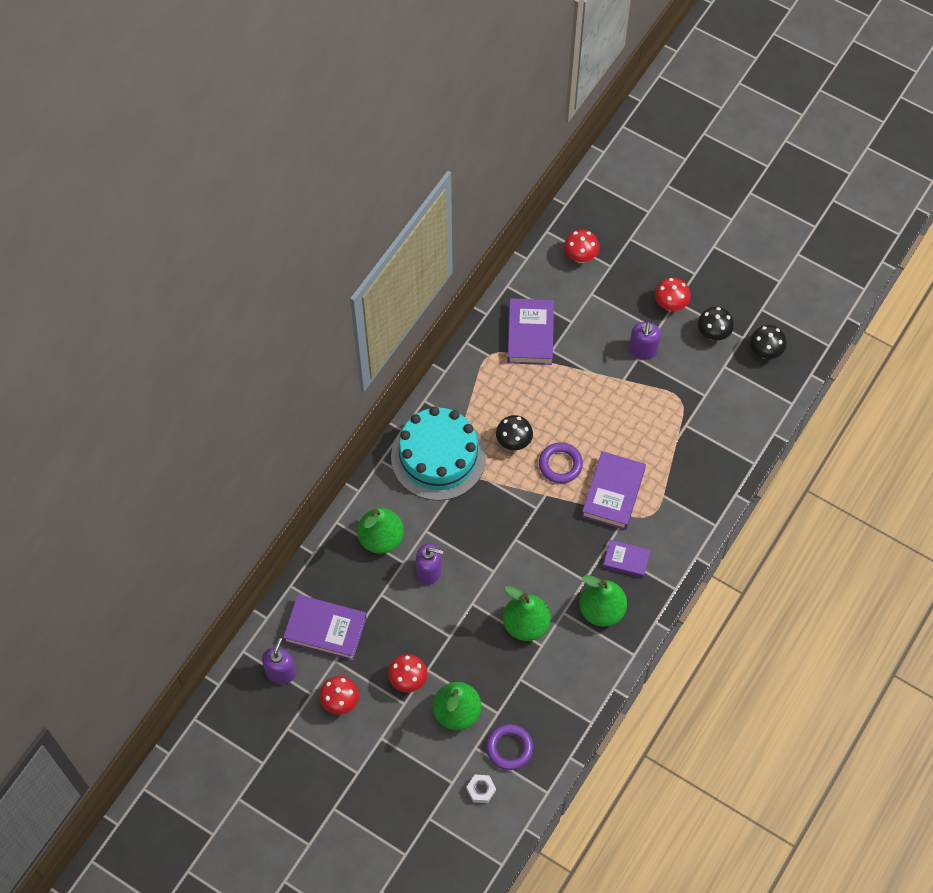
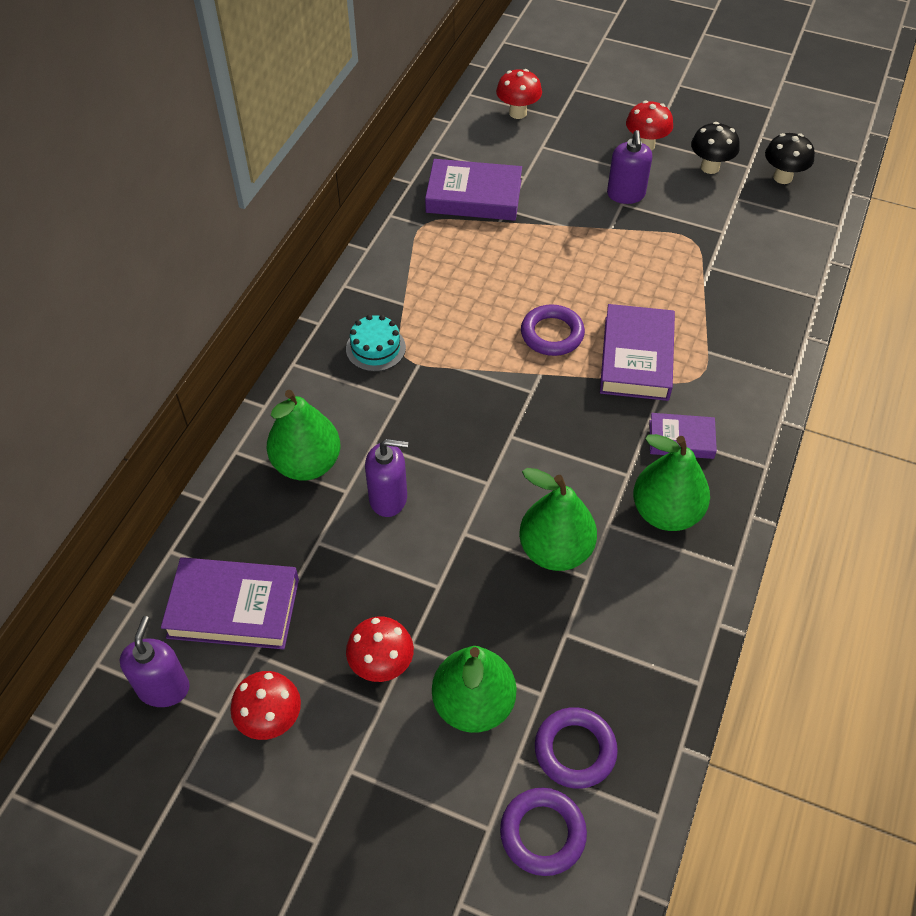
camera: 10 degrees left, 10 degrees down
turquoise cake [391,407,486,501] -> turquoise cake [346,315,406,372], size x0.43
white nut [467,775,496,803] -> purple ring [500,788,587,876]
black mushroom [496,415,533,450] -> none
purple book [507,298,554,365] -> purple book turned 75 degrees counterclockwise [425,159,522,221]

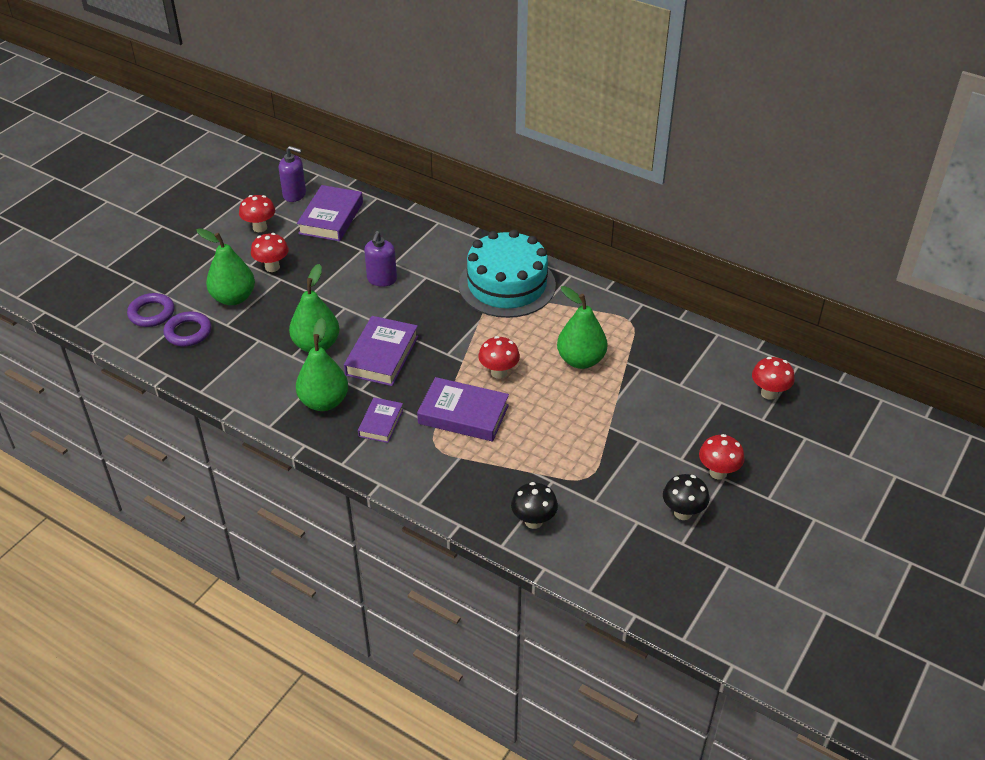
camera: 100 degrees right, 10 degrees down
green pear [267,390,340,481] -> green pear moved to [557,286,607,369]
turquoise cake [346,315,406,372] -> turquoise cake [459,229,556,318], size x2.31
purple book [425,159,522,221] -> purple book moved to [344,316,418,386]
purple ring [521,304,585,356] -> red mushroom [478,336,520,379]
purple soap dispenser [607,130,652,204] -> none
black mushroom [765,133,815,184] -> black mushroom moved to [511,482,558,529]

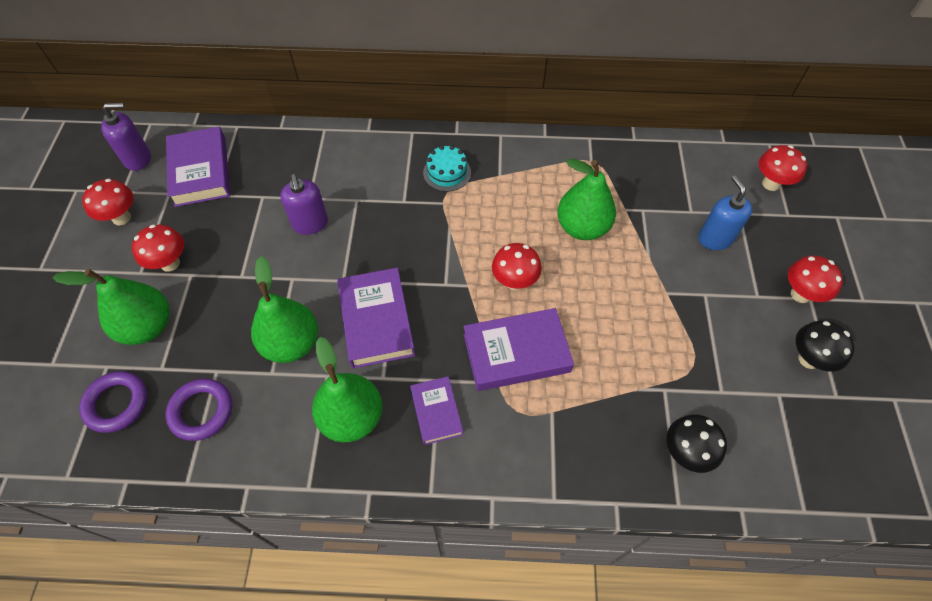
camera: 30 degrees left, 15 degrees up
purple ring [127,293,174,327] -> purple ring moved to [166,378,232,441]
turquoise cake [459,229,556,318] -> turquoise cake [423,145,471,192], size x0.43
none -> blue soap dispenser [698,175,753,250]

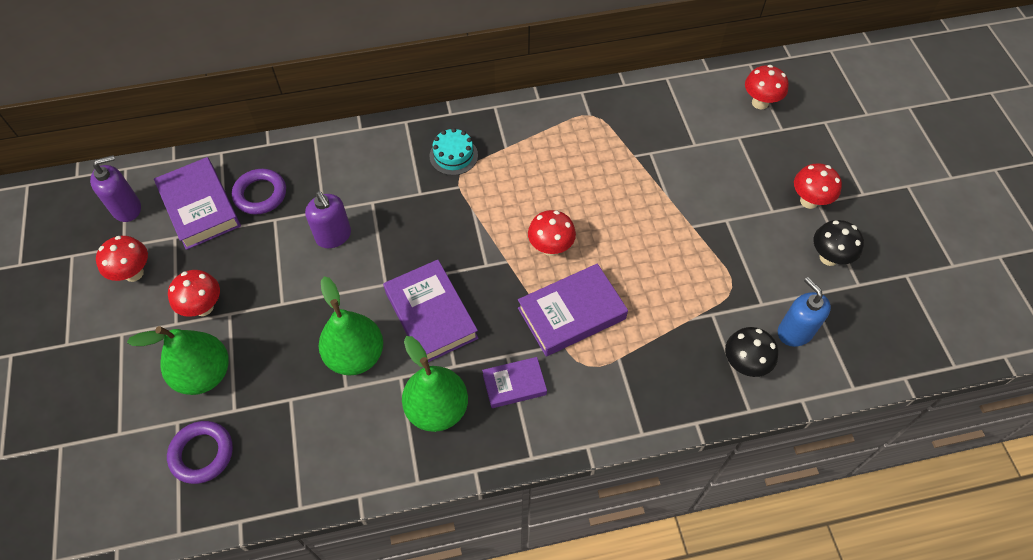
camera: 15 degrees left, 0 degrees up
purple ring [166,378,232,441] -> purple ring moved to [232,169,286,215]
purple book [410,376,463,445] -> purple book turned 75 degrees counterclockwise [482,357,547,408]
green pear [557,159,616,240] -> none
blue soap dispenser [698,175,753,250] -> blue soap dispenser moved to [778,277,831,347]

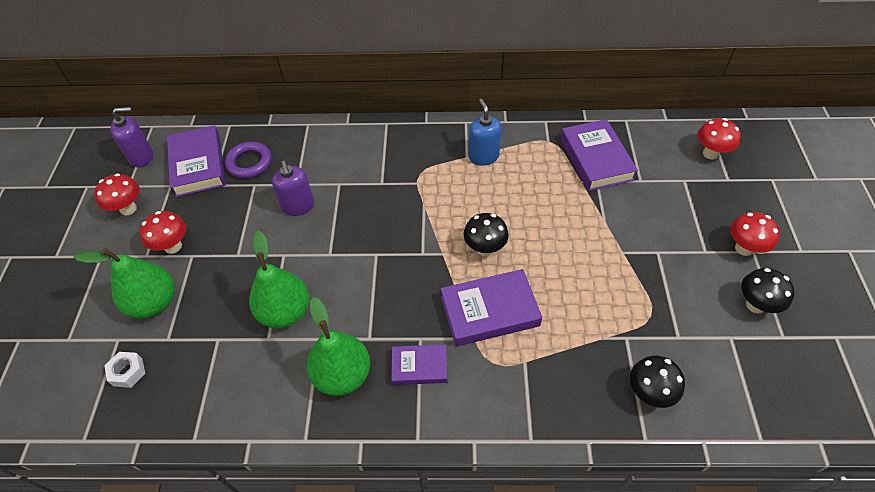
camera: 15 degrees right, 5 degrees down
purple ring [167,421,233,484] -> white nut [104,352,145,388]
purple book [383,260,478,362] -> purple book moved to [560,119,638,191]
turquoise cake [430,128,478,175] -> none
red mushroom [528,210,576,256] -> black mushroom [464,213,509,256]
blue soap dispenser [778,277,831,347] -> blue soap dispenser moved to [469,99,502,166]

